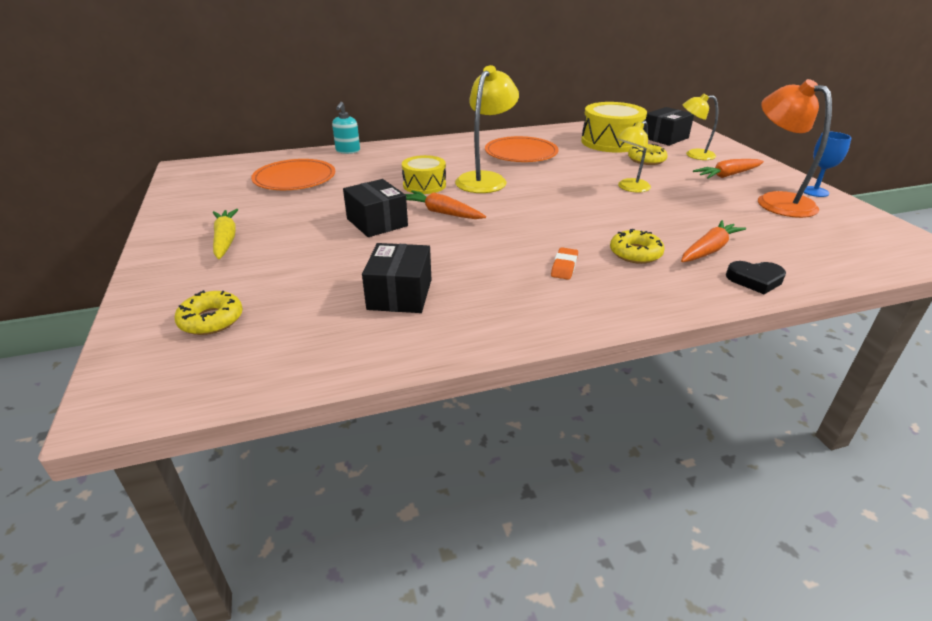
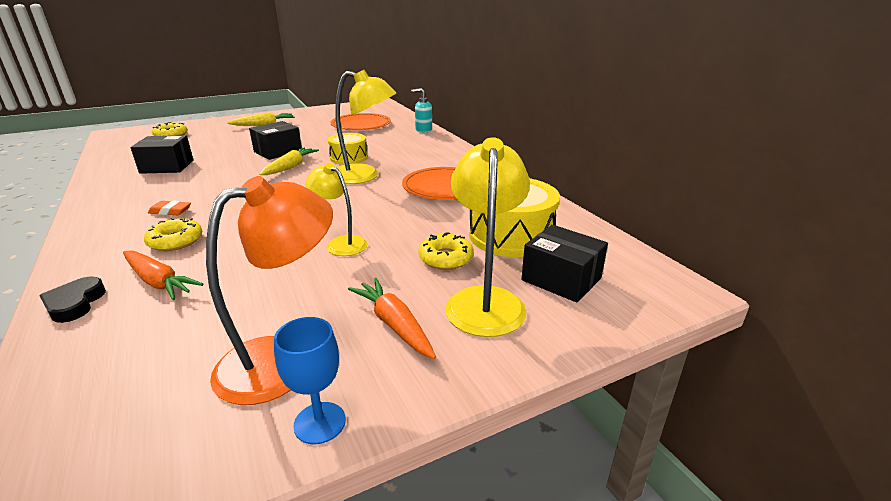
camera: 80 degrees right, 5 degrees down
orange carrot [405,190,486,219] -> yellow carrot [259,147,319,175]
yellow lamp [683,94,718,160] -> yellow lamp [445,137,530,337], size x1.62

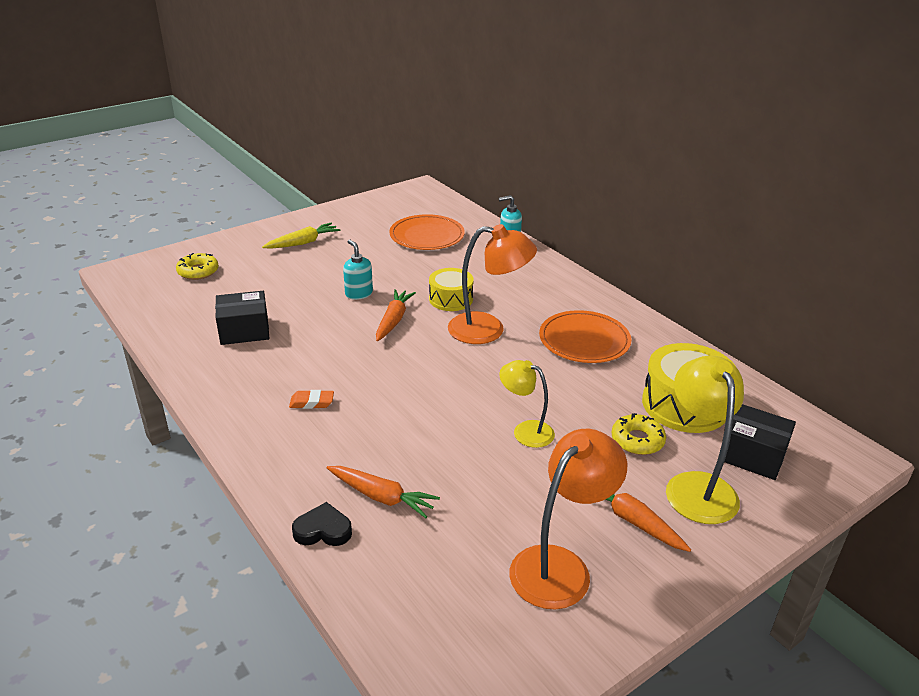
camera: 10 degrees left, 5 degrees up
black heart [39,276,106,323] -> black heart turned 105 degrees clockwise [292,502,352,546]
yellow donut [144,218,202,251] -> none
black box [249,121,302,160] -> turquoise soap dispenser [343,240,373,300]
yellow carrot [259,147,319,175] -> orange carrot [376,289,416,341]
blue goblet [274,317,346,444] -> none
yellow lamp [335,70,396,184] -> orange lamp [448,224,537,344]

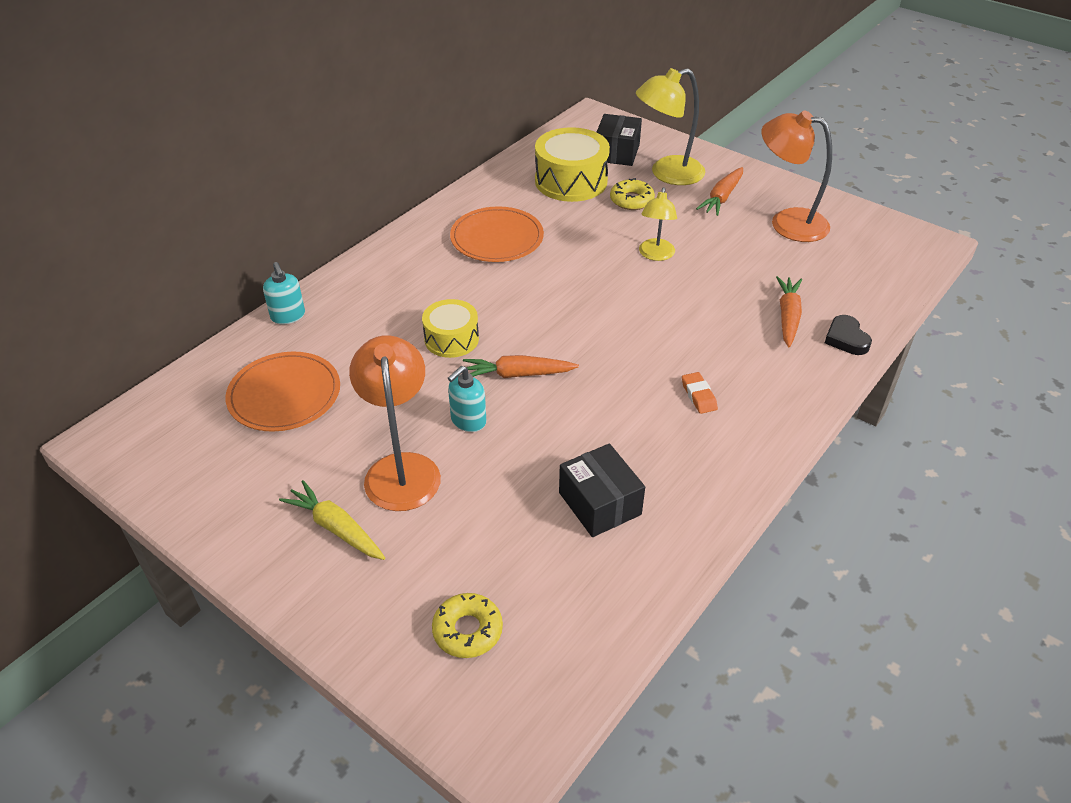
camera: 105 degrees left, 10 degrees up
orange lamp [448,224,537,344] -> orange lamp moved to [349,335,441,511]

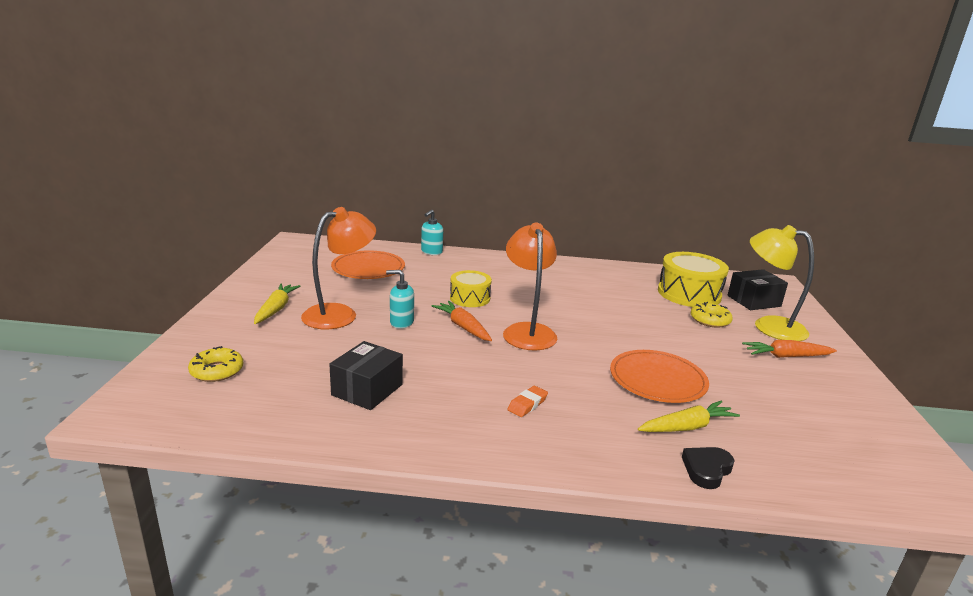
camera: 55 degrees right, 20 degrees down
orange plate [450,206,544,262] -> orange plate moved to [610,350,709,403]
yellow lamp [639,188,677,261] -> none
orange lamp [761,110,832,242] -> orange lamp moved to [503,223,557,350]
orange carrot [776,276,802,347] -> yellow carrot [638,401,740,432]

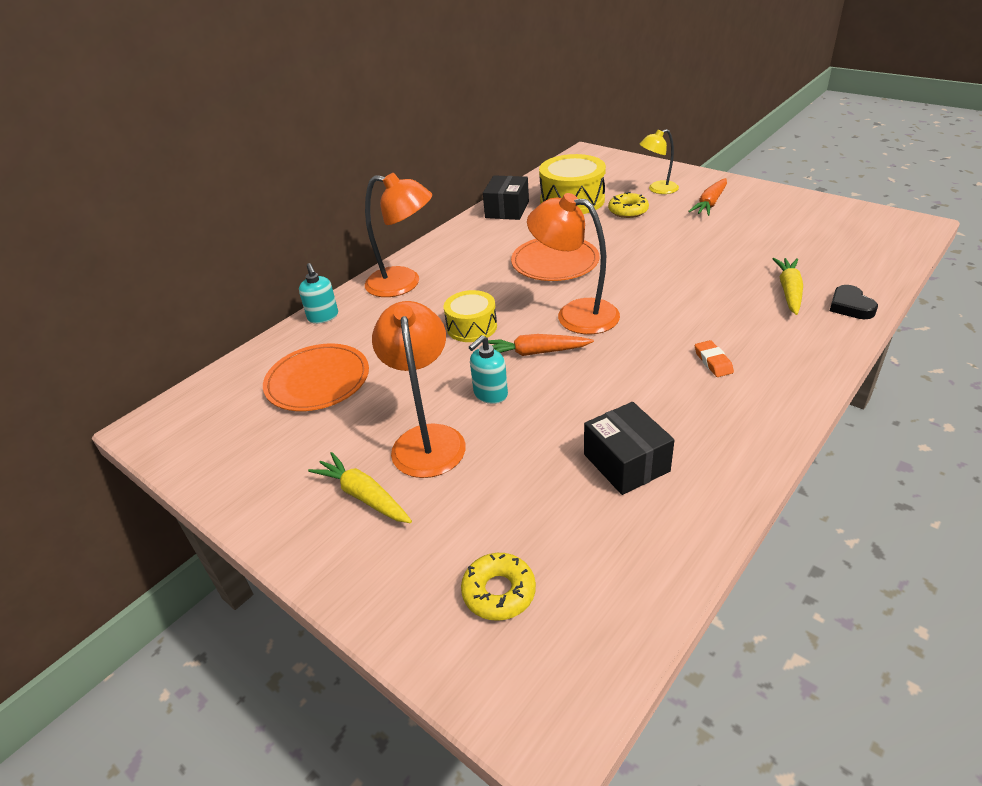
camera: 50 degrees left, 15 degrees up
orange plate [610,350,709,403] -> orange plate moved to [511,239,599,281]
black box [727,269,788,310] -> black box moved to [483,175,529,220]
yellow lamp [750,225,814,341] -> yellow lamp [639,129,679,194], size x0.62
none -> orange lamp [365,173,432,297]

